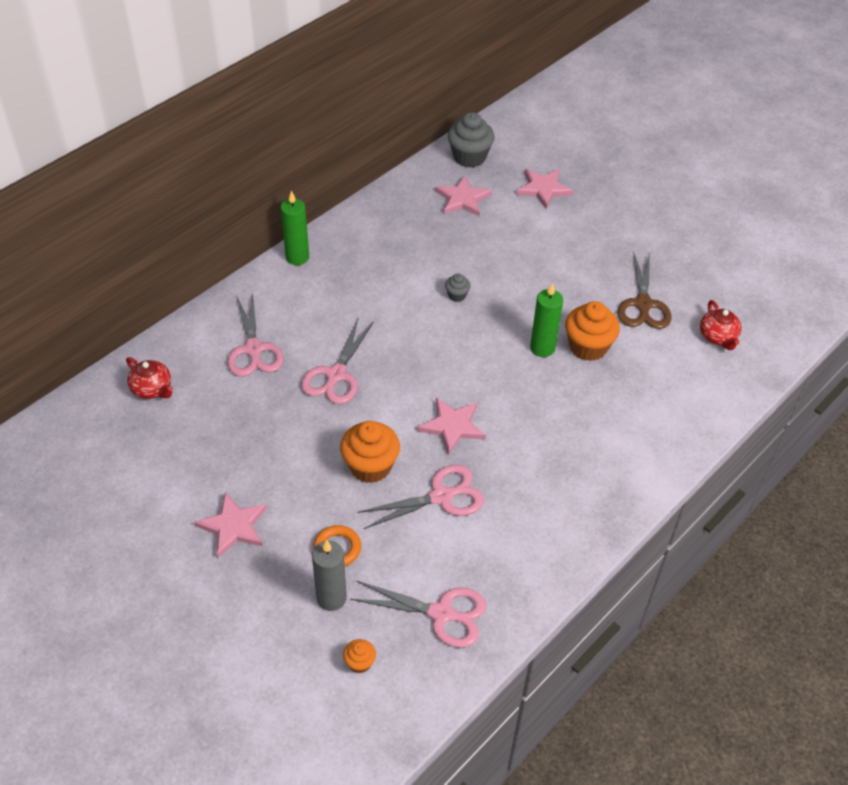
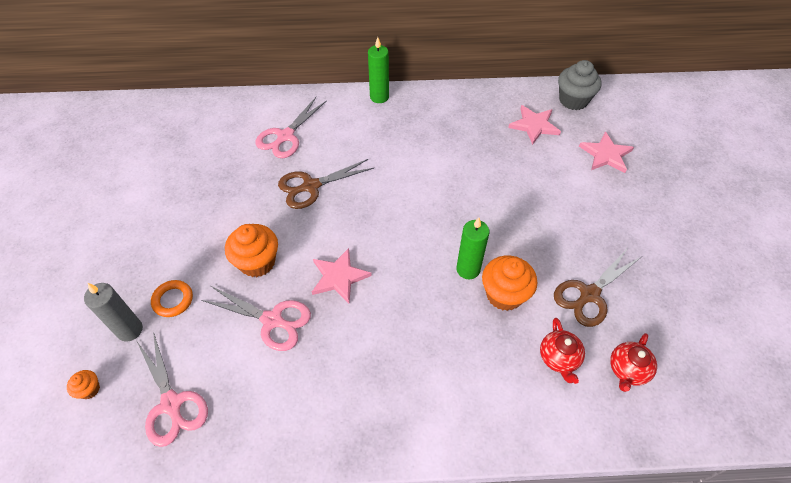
camera: 45 degrees right, 5 degrees up
red teapot [126,357,173,399] -> red teapot moved to [540,318,585,384]
pink star [194,492,267,558] -> none
pink scissors [301,319,374,404] -> brown scissors [278,159,374,209]
grey cupcake [445,274,471,302] -> none

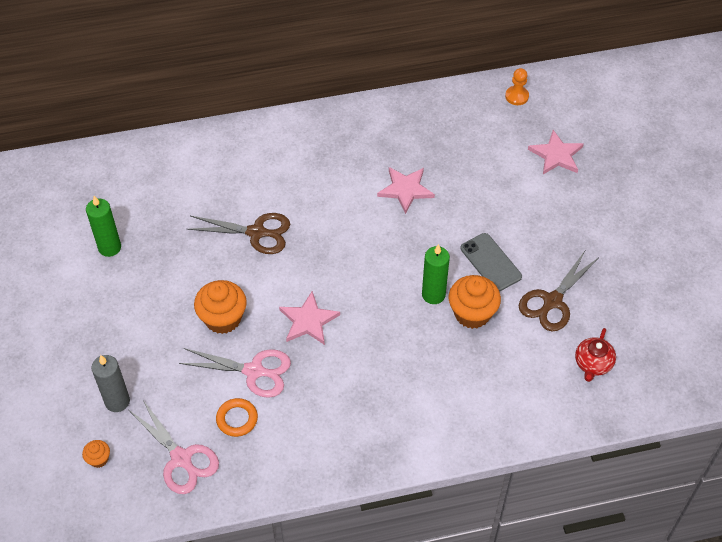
camera: 10 degrees left, 0 degrees up
orange ring [151,280,193,317] -> orange ring moved to [216,398,258,437]
pink scissors [255,97,327,158] -> none
brown scissors [278,159,374,209] -> brown scissors turned 135 degrees counterclockwise [187,213,290,254]
green candle [368,37,389,103] -> green candle moved to [86,196,121,257]
pink star [508,105,561,145] -> pink star moved to [377,167,435,214]
red teapot [540,318,585,384] -> none
grey cupcake [558,60,601,110] -> orange pawn [505,68,529,105]
none -> grey phone [461,233,522,292]

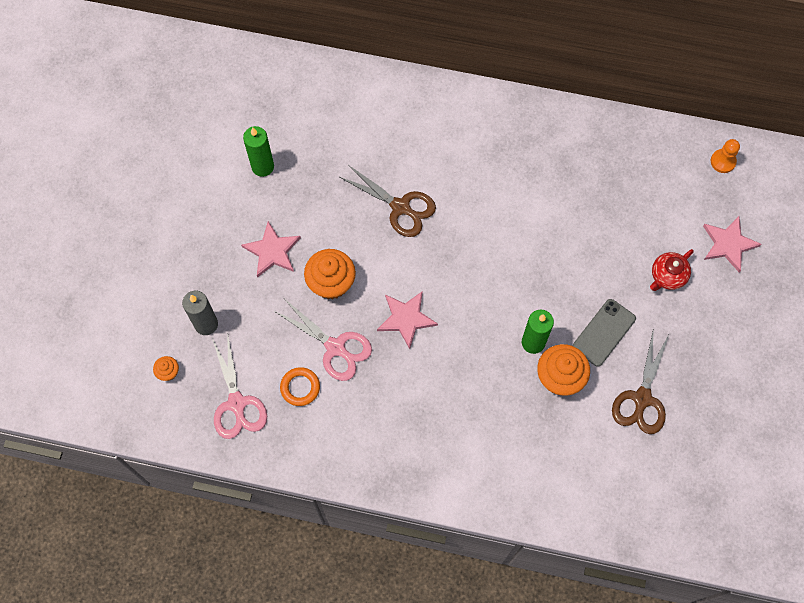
camera: 25 degrees right, 15 degrees up
pink star [377,167,435,214] -> pink star moved to [241,221,301,278]
grey phone [461,233,522,292] -> grey phone turned 45 degrees clockwise [573,299,636,367]
brown scissors [519,251,598,331] -> brown scissors turned 45 degrees counterclockwise [612,328,670,434]
red teapot [575,328,616,382] -> red teapot moved to [650,249,694,291]

